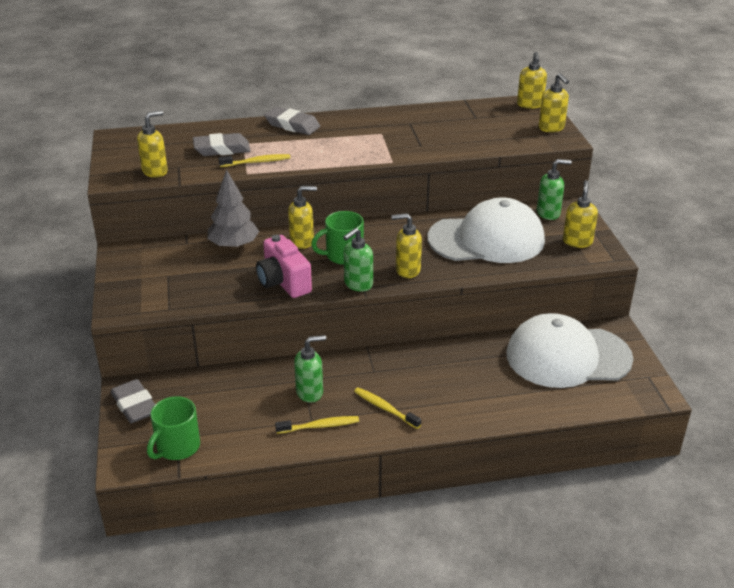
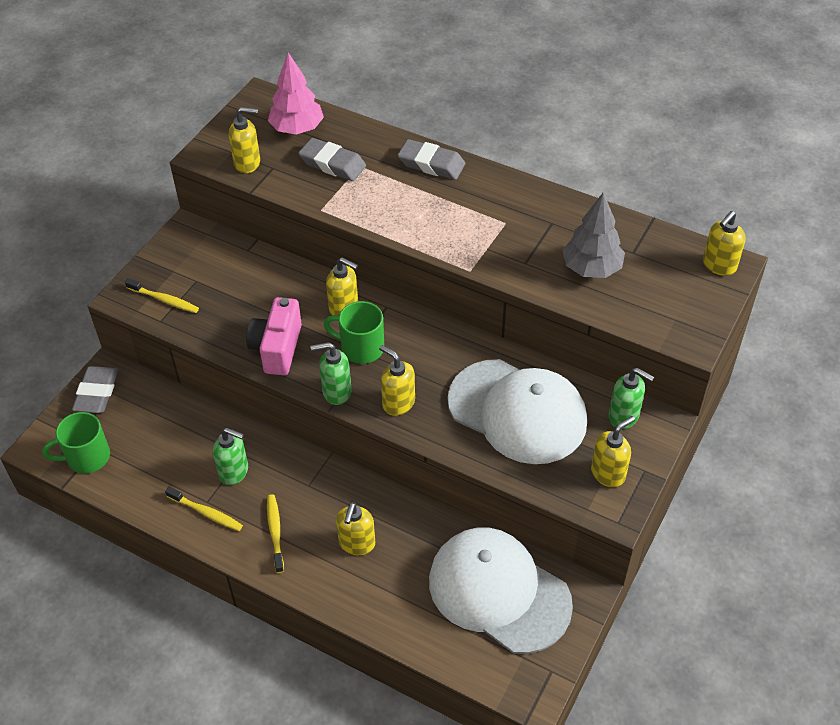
camera: 40 degrees right, 15 degrees up
grey tree [207,169,259,249] -> grey tree moved to [562,193,625,278]
yellow toothbrush [219,154,290,167] -> yellow toothbrush moved to [125,278,199,313]
grey eraser [264,107,320,135] -> grey eraser turned 45 degrees counterclockwise [398,139,465,180]
yellow soap dispenser [539,73,569,132] -> yellow soap dispenser moved to [336,502,375,555]
none -> pink tree [268,52,324,135]

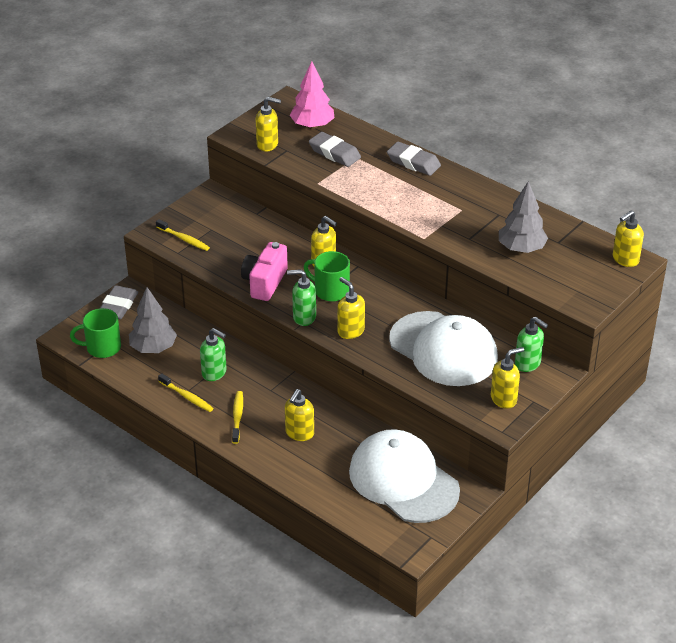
camera: 10 degrees right, 10 degrees down
none -> grey tree [129,287,177,353]

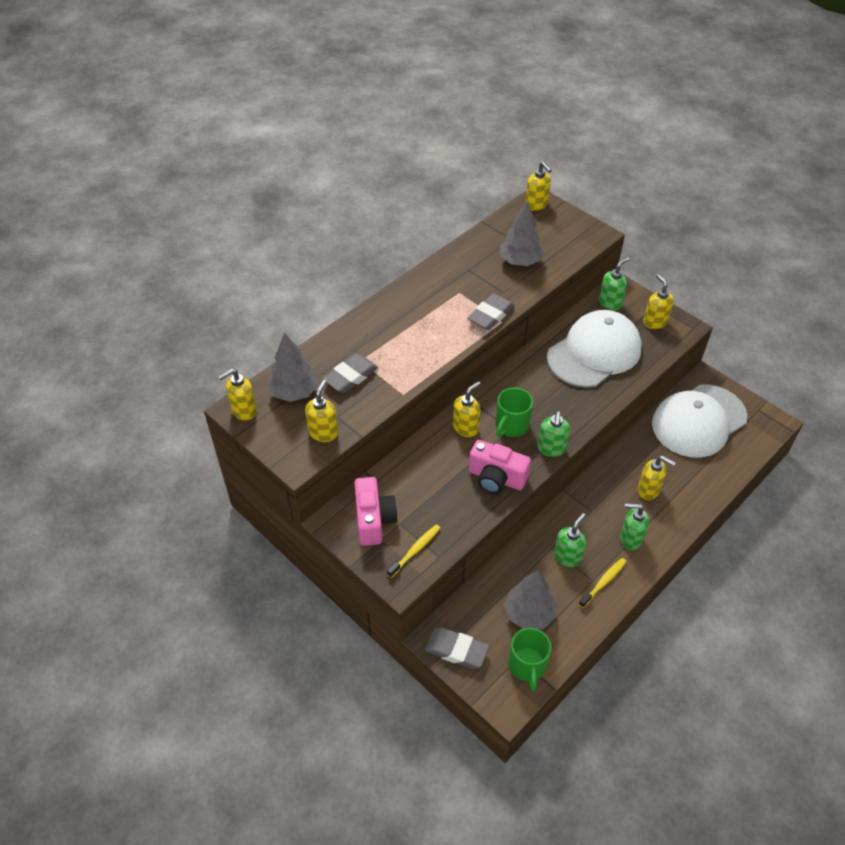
camera: 85 degrees left, 10 degrees up
yellow toothbrush [232,391,243,444] -> green soap dispenser [620,503,649,550]
pink tree [290,61,335,129] -> grey tree [267,333,318,402]
yellow soap dispenser [338,277,365,339] -> yellow soap dispenser moved to [218,369,257,421]
grey eraser [387,142,441,176] -> grey eraser moved to [467,294,514,330]
none -> pink camera [354,477,398,546]

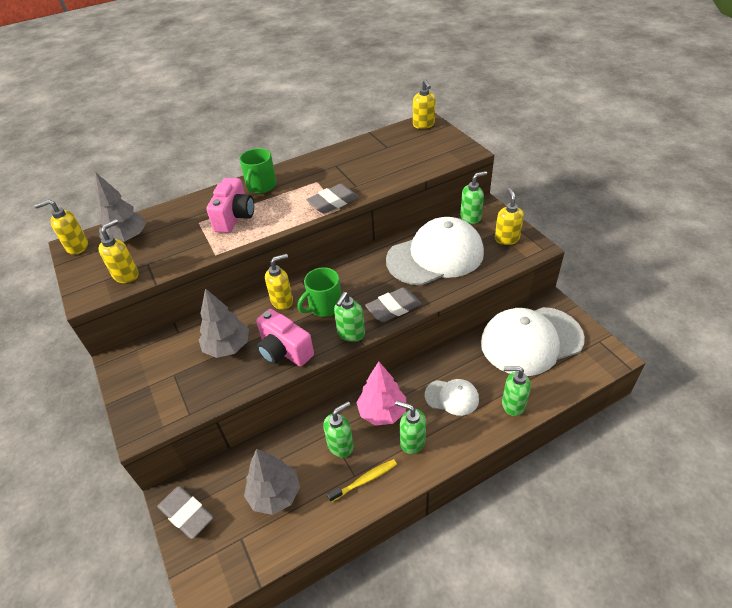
camera: 20 degrees right, 5 degrees down
grey eraser [322,354,378,393] -> grey eraser moved to [365,287,421,322]
pink camera [354,477,398,546] -> pink camera moved to [206,178,254,233]
yellow toothbrush [387,524,440,578] -> none
grey tree [500,201,544,266] -> grey tree moved to [199,288,249,358]
green mug [508,628,551,691] -> green mug moved to [239,148,277,193]
yellow soap dispenser [637,456,676,500] -> white cap [425,379,479,416]
none -> pink tree [356,361,406,426]
none -> green soap dispenser [502,366,531,416]

